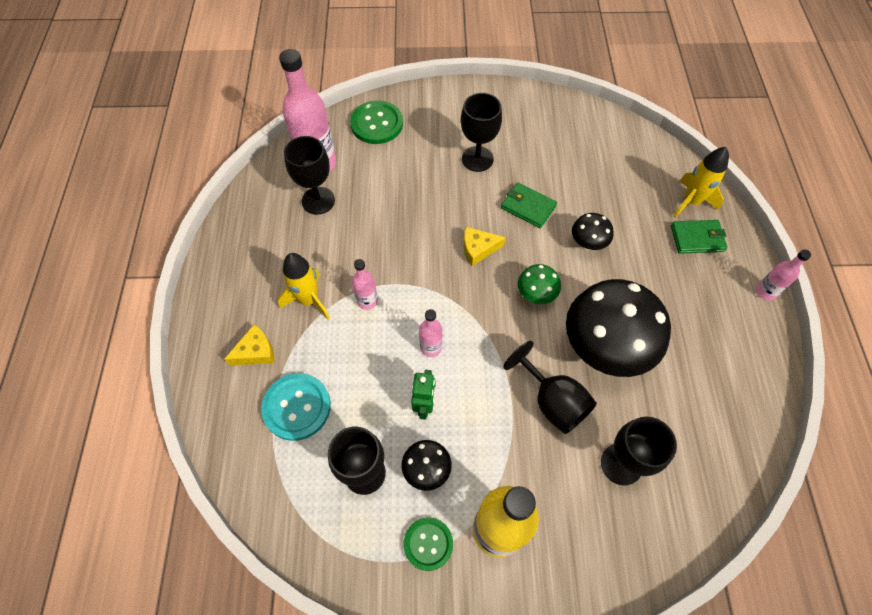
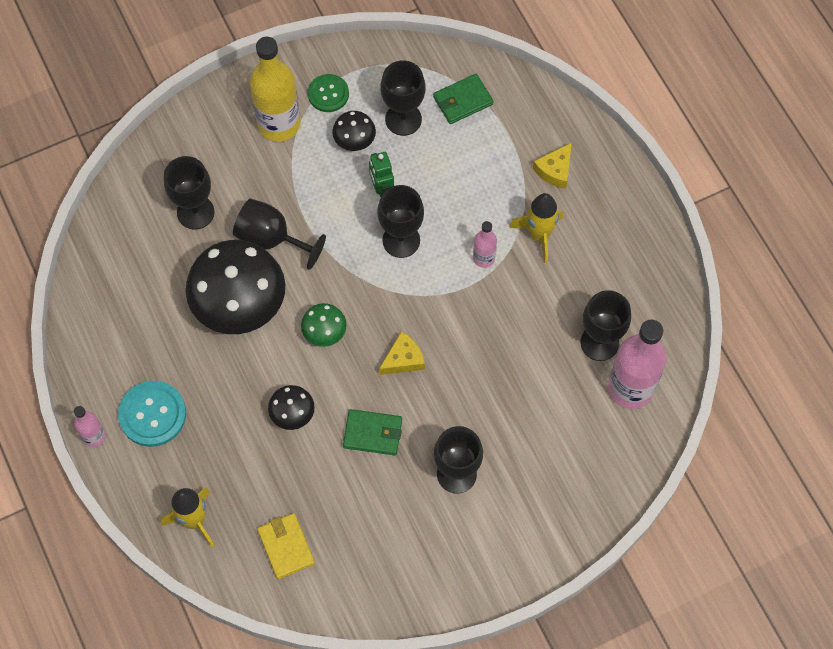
camera: 155 degrees right, 5 degrees up
turquoise button [261,373,331,441] -> turquoise button moved to [118,381,186,447]
green button [350,100,403,144] -> none
pink bottle [419,309,443,357] -> black goblet [377,185,424,258]
green wallet [671,220,727,254] -> green wallet moved to [433,74,494,124]
none -> yellow wallet [257,513,315,579]

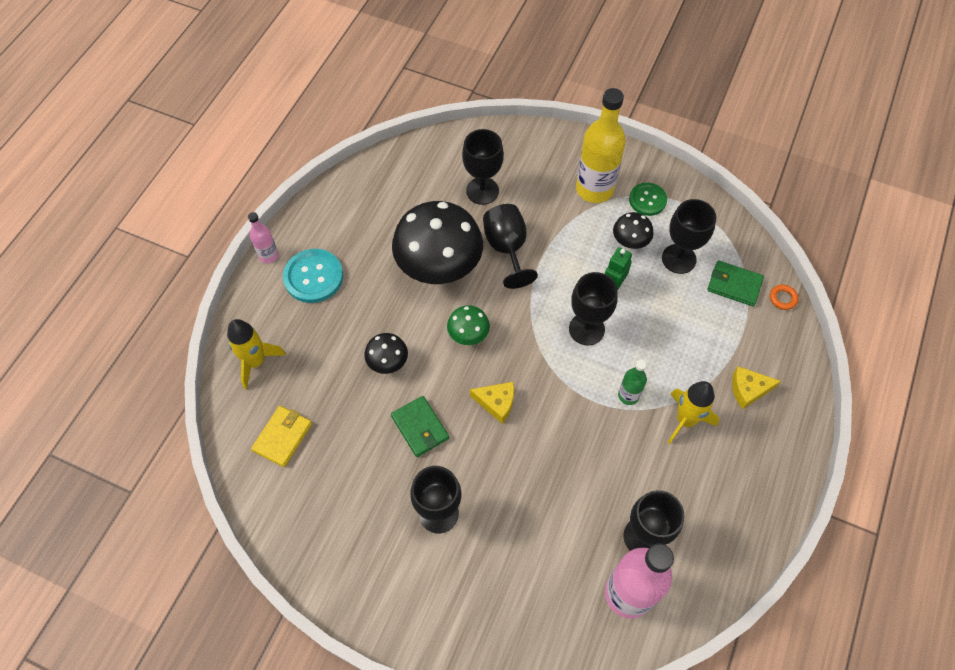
camera: 50 degrees right, 5 degrees down
pink bottle [473,221,497,268] -> green bottle [618,360,647,405]
none -> orange ring [770,285,798,310]

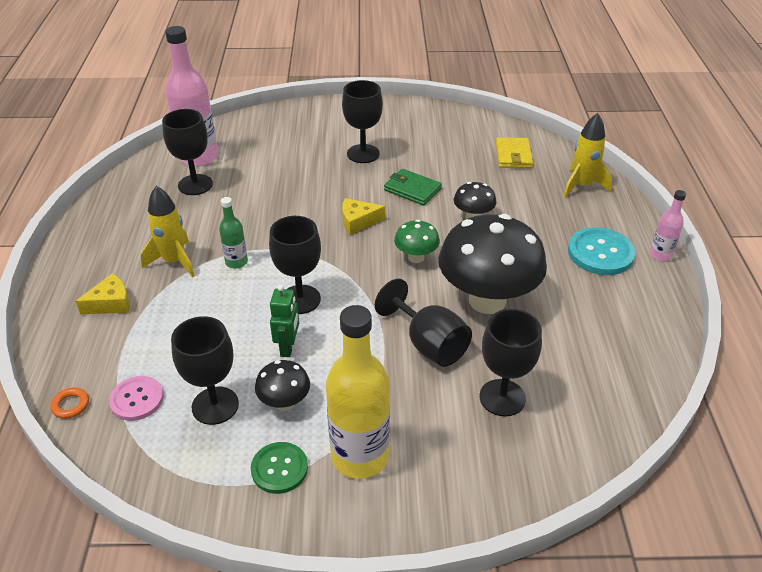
camera: 155 degrees right, 20 degrees down
green wallet [707,261,764,306] -> pink button [109,376,164,421]

